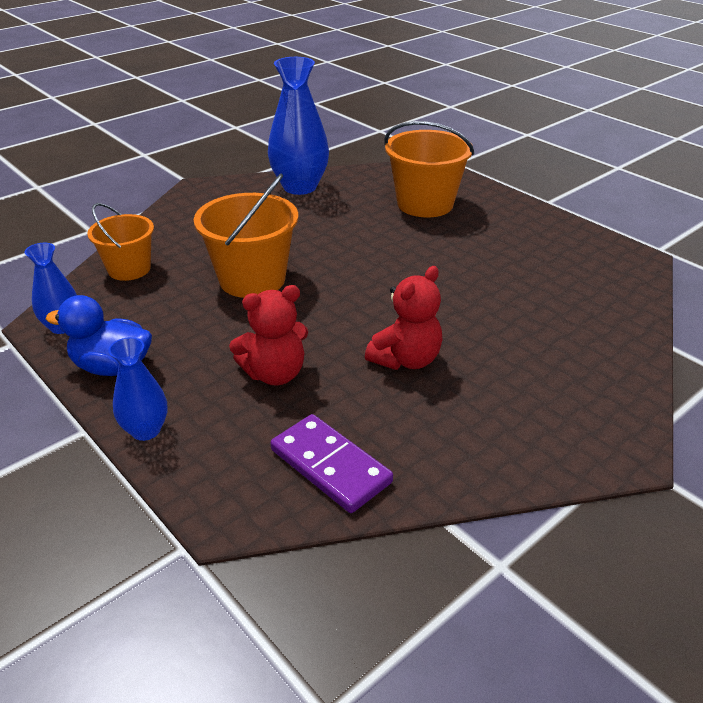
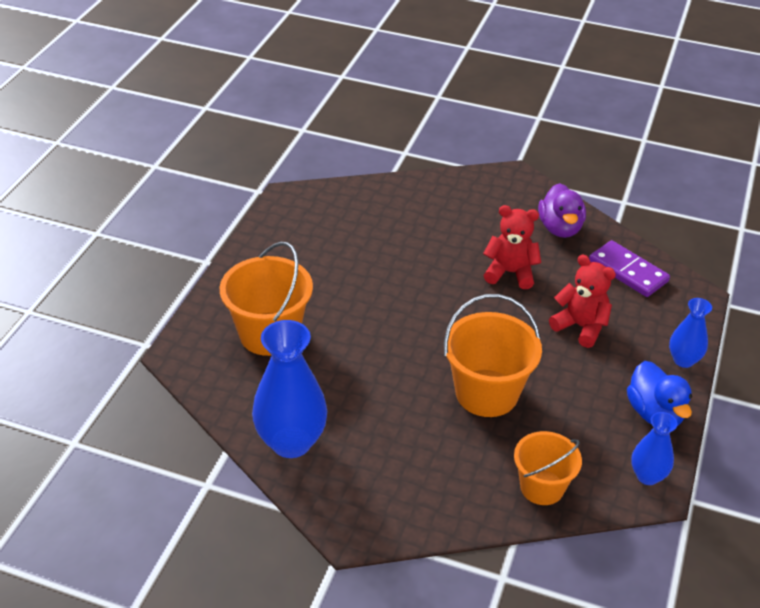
camera: 120 degrees left, 5 degrees up
purple domino [270,414,393,513] -> purple domino turned 60 degrees counterclockwise [589,240,670,297]
none -> purple duck [538,183,586,238]

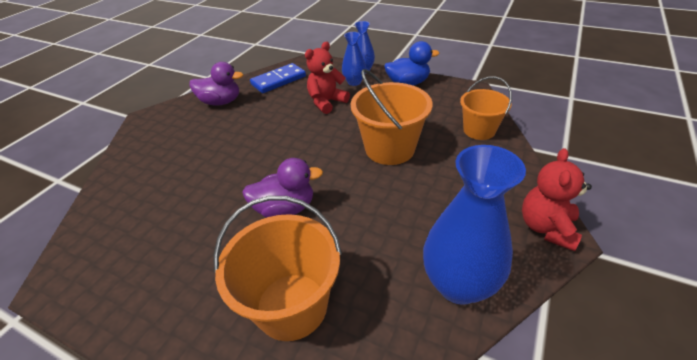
camera: 80 degrees left, 0 degrees up
red teddy bear [483,205,541,289] -> red teddy bear moved to [522,148,592,251]
purple domino [589,240,670,297] -> blue domino [250,63,306,93]
blue vase [631,412,678,485] -> blue vase moved to [342,32,366,86]
none -> purple duck [242,158,323,218]

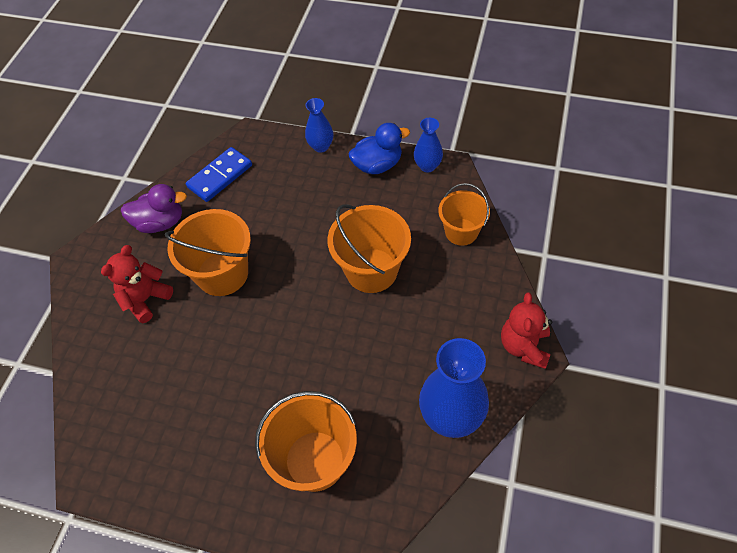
camera: 10 degrees left, 15 degrees up
purple duck [242,158,323,218] -> none
red teddy bear [305,42,350,114] -> red teddy bear moved to [101,245,173,323]
blue vase [342,32,366,86] -> blue vase moved to [414,118,443,172]
none -> orange bucket [165,209,251,296]

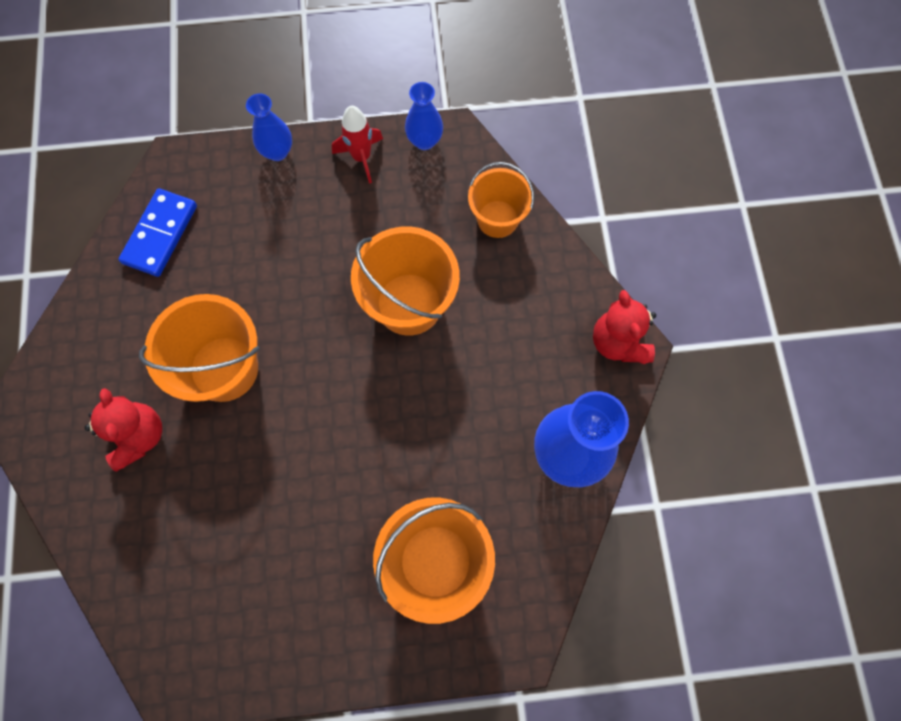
camera: 25 degrees left, 15 degrees up
red teddy bear [101,245,173,323] -> red teddy bear turned 150 degrees clockwise [85,388,162,472]
purple duck [121,184,187,233] -> none
blue duck [349,123,410,174] -> red rocket [332,106,383,184]

